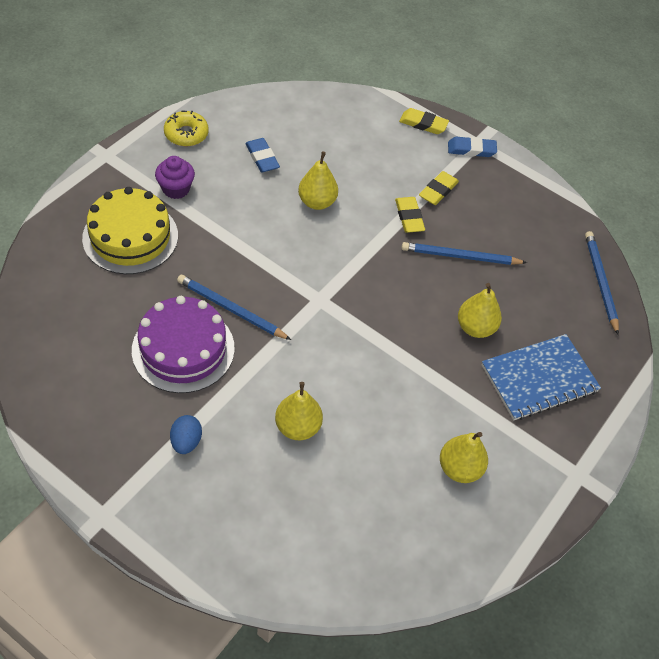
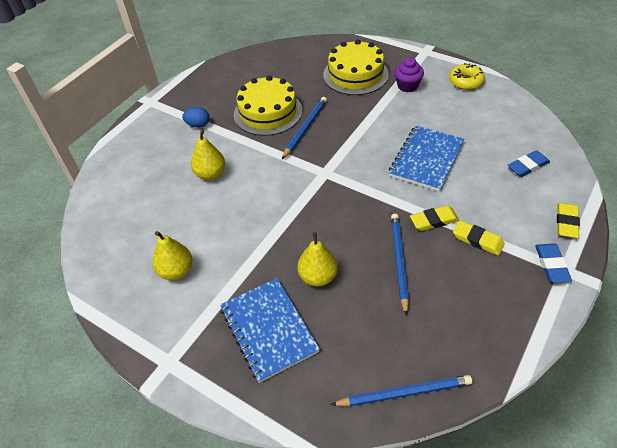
camera: 95 degrees right, 5 degrees down
purple cake [132,296,235,393] -> yellow cake [234,75,302,136]
blue eraser [245,138,280,172] -> blue eraser moved to [508,150,550,177]
yellow pear [298,151,338,210] -> blue notebook [389,125,464,191]

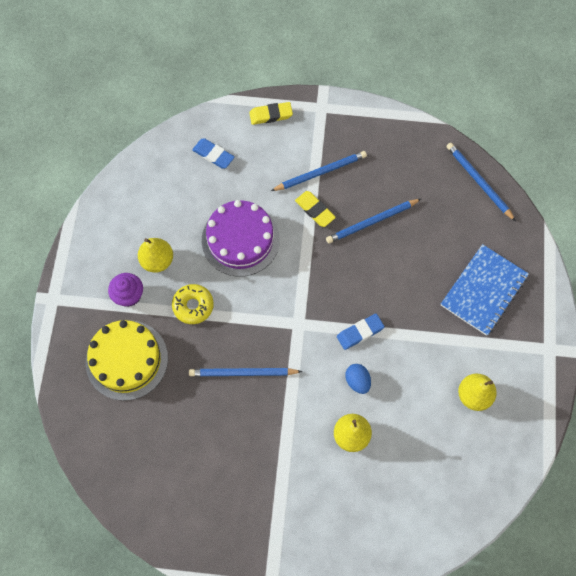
camera: 120 degrees left, 20 degrees up
blue egg [182,107,210,128] -> blue egg moved to [345,364,371,394]
yellow cake [234,75,302,136] -> none
yellow pear [297,232,338,287] -> yellow pear moved to [138,238,173,273]
blue notebook [389,125,464,191] -> purple cake [202,200,280,277]
yellow donut [449,63,485,90] -> yellow donut moved to [172,284,214,324]
yellow eraser [453,220,505,256] -> blue pencil [271,151,367,191]
blue eraser [535,244,572,283] -> blue eraser moved to [337,314,384,350]

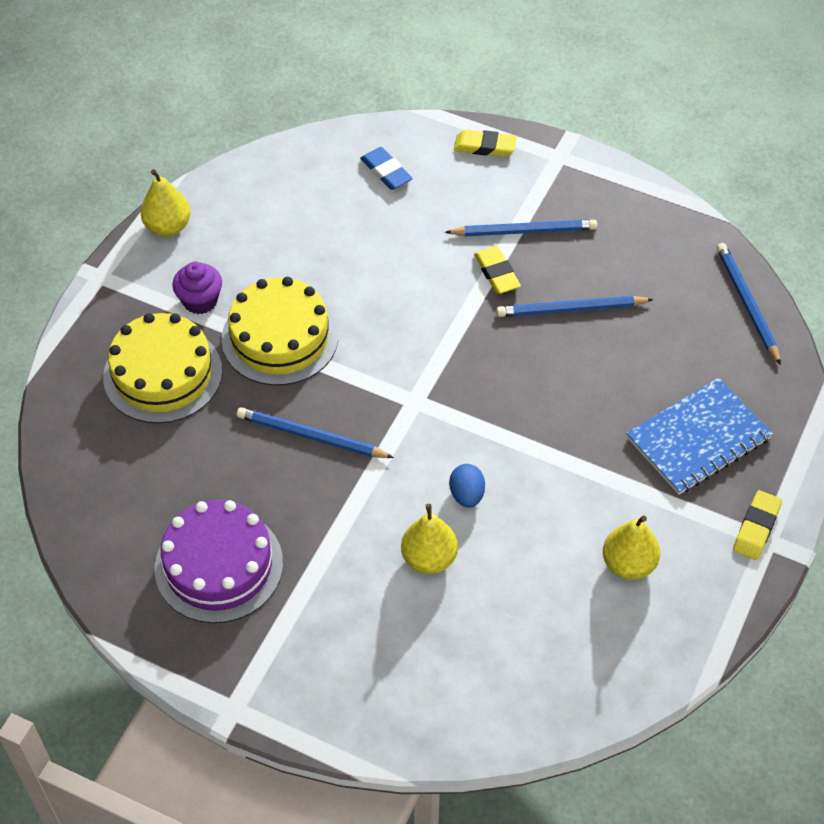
camera: 20 degrees right, 15 degrees down
yellow pear [138,238,173,273] -> yellow pear moved to [140,169,191,236]
yellow donut [172,284,214,324] -> yellow cake [222,277,338,385]
purple cake [202,200,280,277] -> purple cake moved to [155,500,283,623]
blue eraser [337,314,384,350] -> none
none -> yellow eraser [733,490,782,560]

